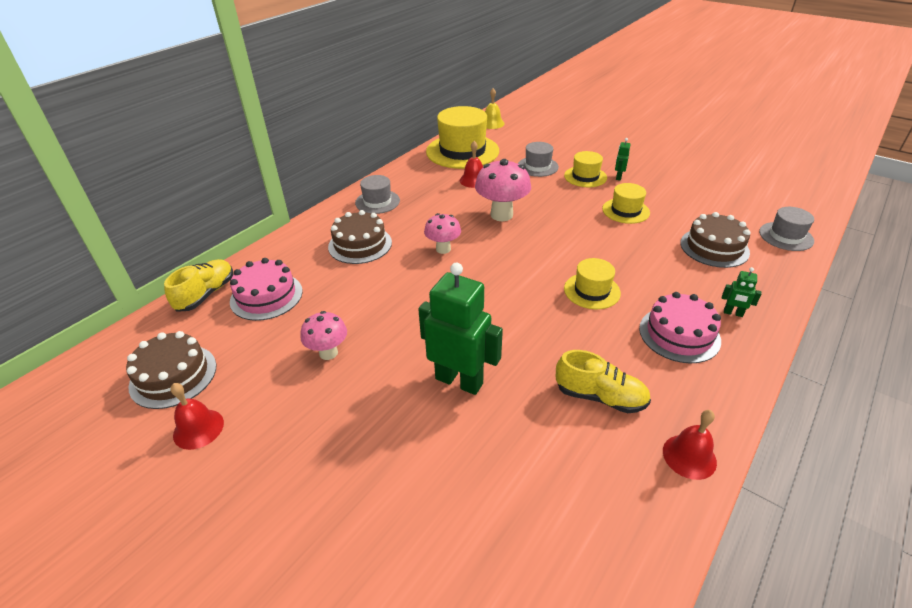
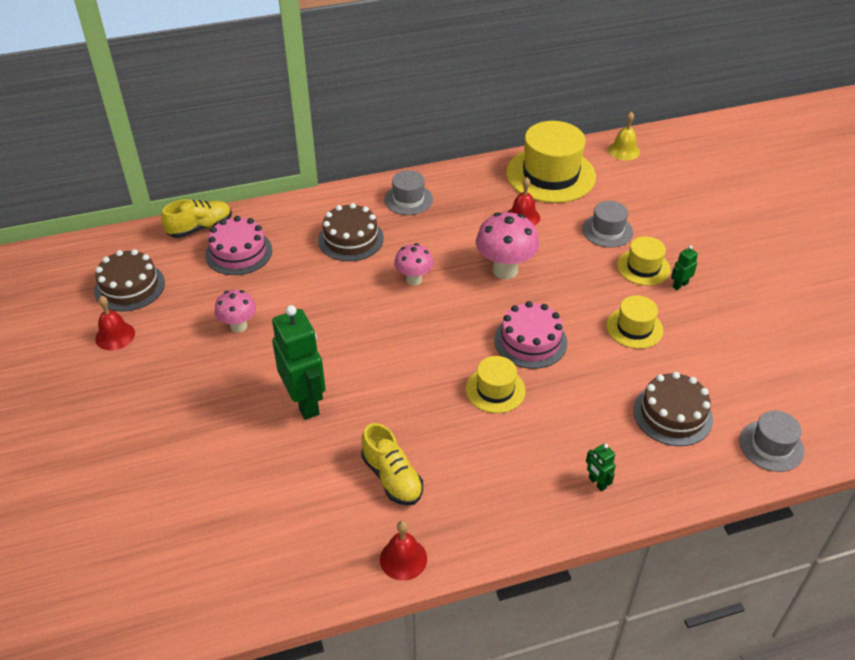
camera: 35 degrees right, 5 degrees up
pink cake [639,292,721,363] -> pink cake moved to [494,301,567,369]

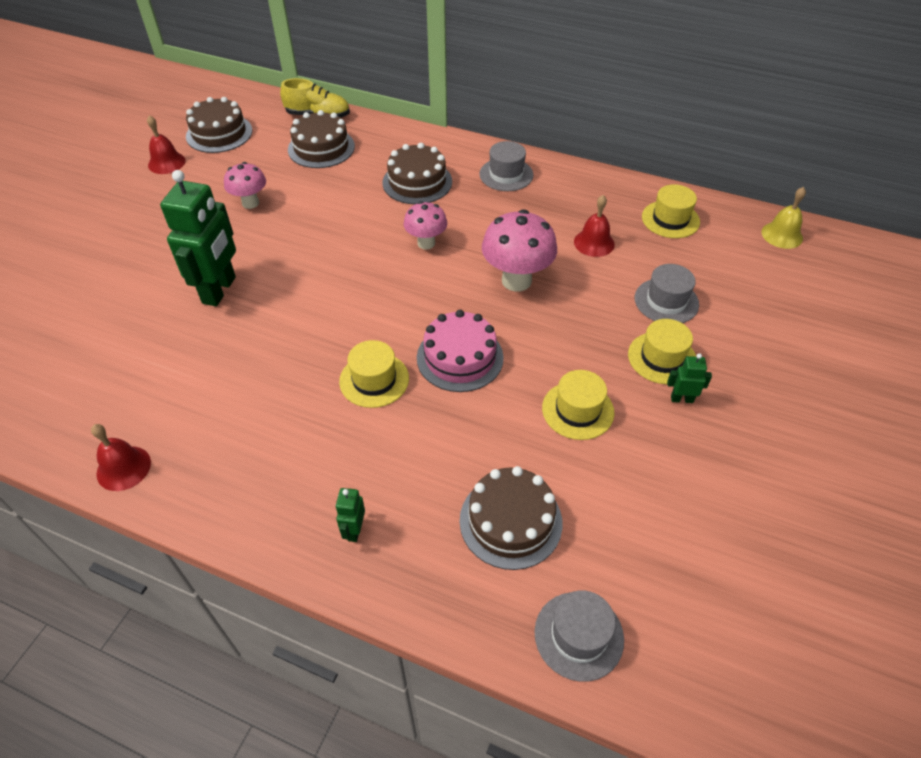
camera: 40 degrees right, 5 degrees up
pink cake [205,216,272,275] -> brown cake [288,110,355,168]
yellow shoe [361,423,423,506] -> none
yellow hat [506,121,596,203] -> yellow hat [642,184,700,238], size x0.53

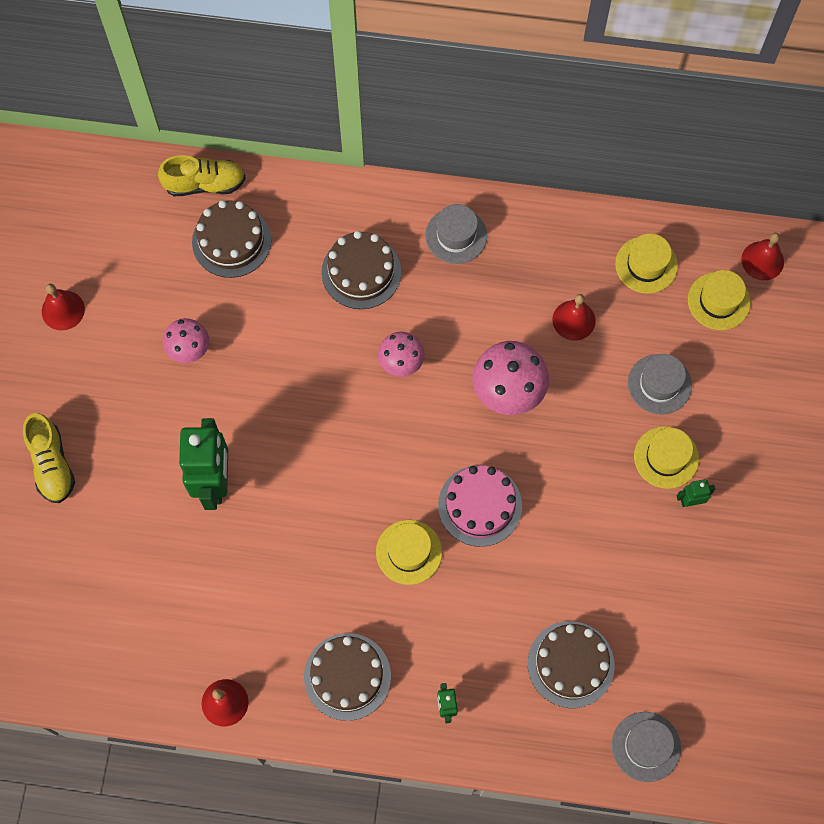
camera: 15 degrees left, 20 degrees up
brown cake [186,97,252,153] -> brown cake moved to [304,633,391,721]
yellow hat [542,370,614,440] -> yellow hat moved to [688,270,751,330]
yellow bell [761,187,806,249] -> red bell [741,233,784,280]
none -> yellow shoe [23,413,75,503]

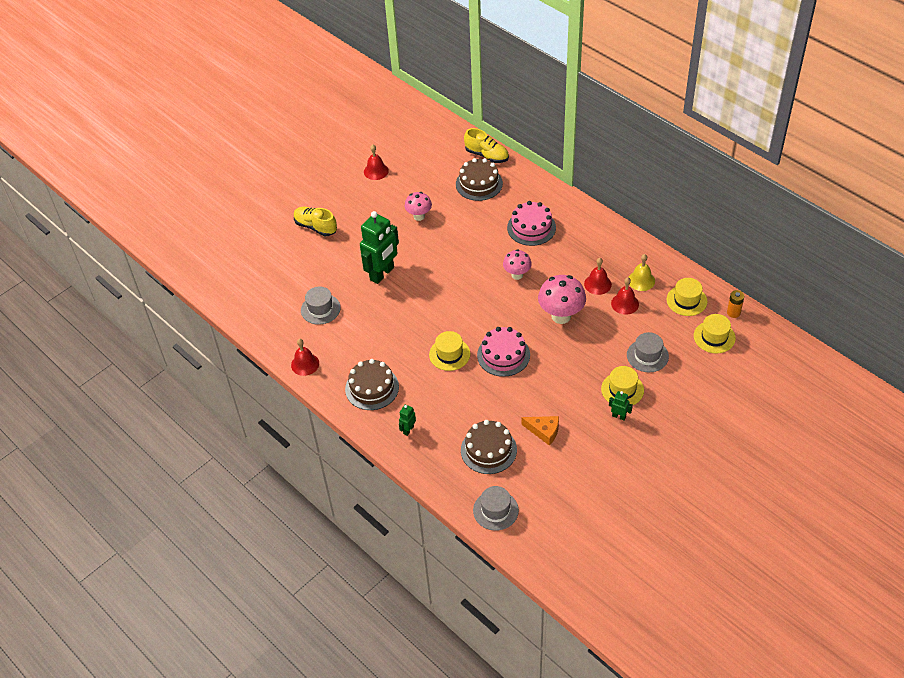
camera: 40 degrees right, 20 degrees down
yellow shoe [23,413,75,503] -> yellow shoe turned 105 degrees clockwise [294,207,337,236]
brown cake [322,231,401,309] -> pink cake [507,201,556,246]
grey hat [425,204,487,264] -> grey hat moved to [301,286,341,325]
red bell [741,233,784,280] -> red bell moved to [584,258,612,295]
none -> orange cheese [521,416,559,446]
none -> yellow bell [629,254,655,291]
none -> orange battery [727,290,744,318]

